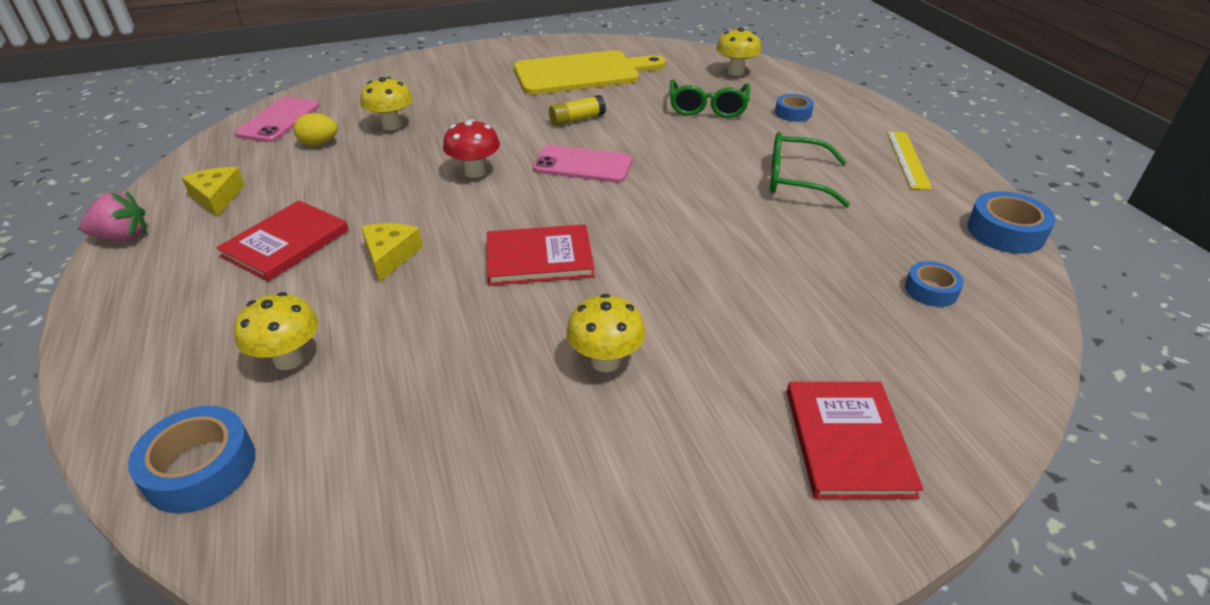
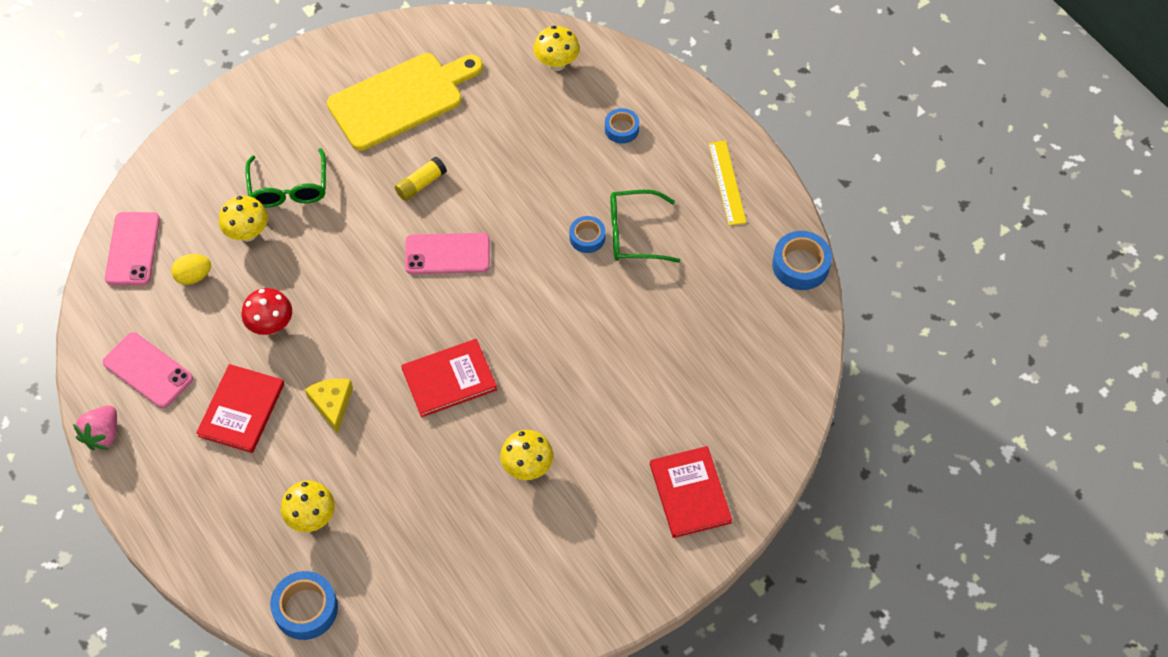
camera: 15 degrees left, 20 degrees up
pink strawberry [80,191,147,241] -> pink strawberry turned 135 degrees clockwise [73,405,117,450]
yellow cheese [181,167,245,217] -> pink phone [103,332,193,408]
red mushroom [443,119,500,178] -> red mushroom moved to [242,288,292,335]
green glasses [670,79,750,118] -> green glasses moved to [245,148,326,208]
blue tape [905,261,964,307] -> blue tape moved to [570,216,606,253]

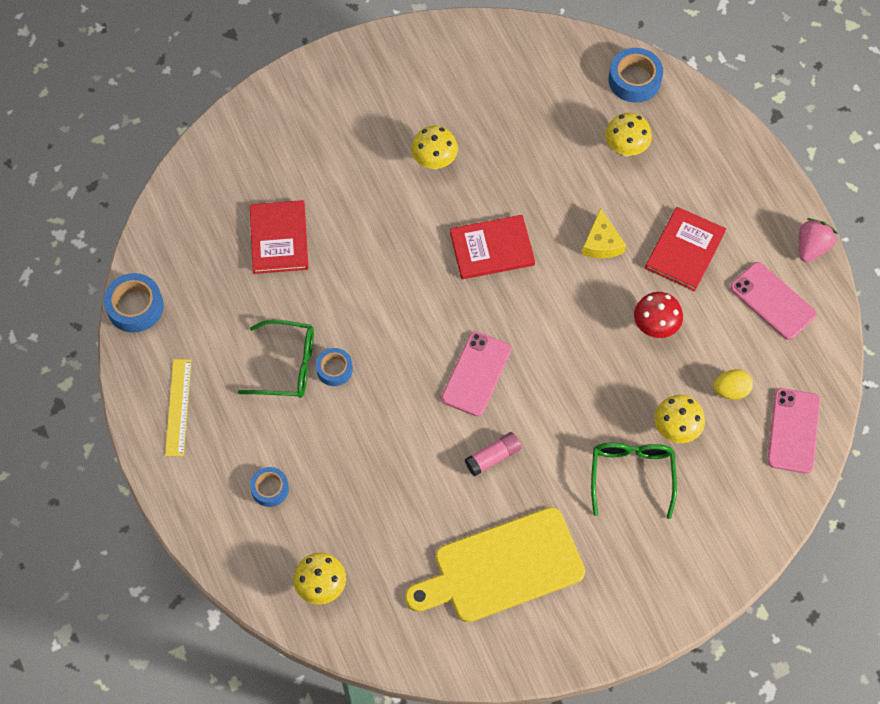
camera: 170 degrees left, 5 degrees up
yellow glue stick [395,156,447,201] -> pink glue stick [465,432,521,477]
pink phone [405,233,490,274] -> pink phone turned 75 degrees counterclockwise [442,332,511,416]
red book [650,446,732,538] -> red book moved to [250,200,309,274]

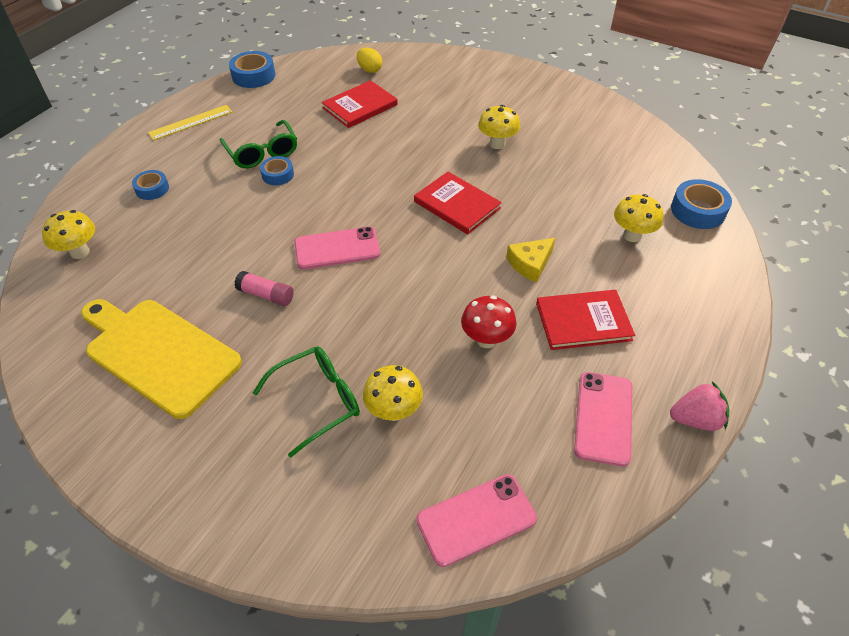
camera: 55 degrees right, 15 degrees down
yellow egg [713,369,753,400] -> yellow egg moved to [357,48,382,73]

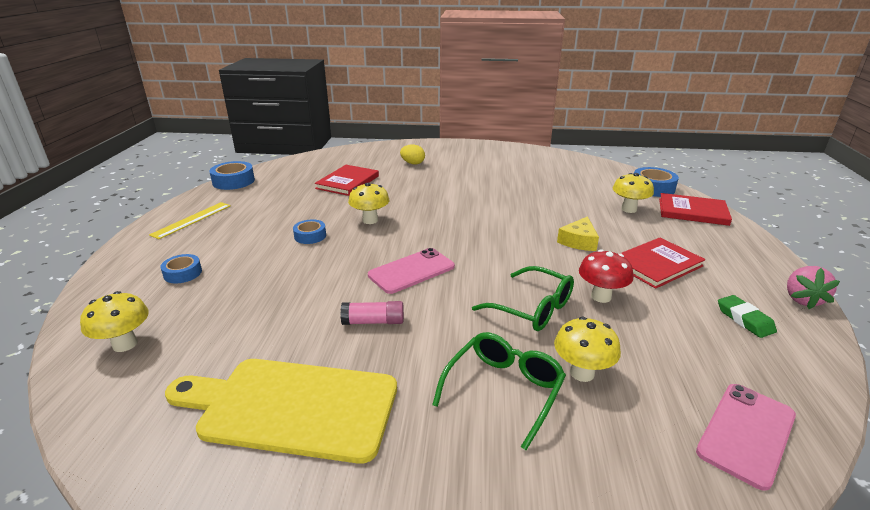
camera: 25 degrees left, 20 degrees down
green glasses [220,120,297,169] -> green glasses moved to [472,266,574,331]
yellow egg [357,48,382,73] -> yellow egg moved to [400,144,425,164]
red book [414,172,502,234] -> red book moved to [659,193,732,226]
yellow mushroom [478,105,520,149] -> yellow mushroom moved to [348,183,389,224]
pink phone [574,372,632,467] -> green eraser [718,295,777,338]
pink strawberry [670,381,729,431] -> pink strawberry turned 135 degrees clockwise [787,266,840,309]

